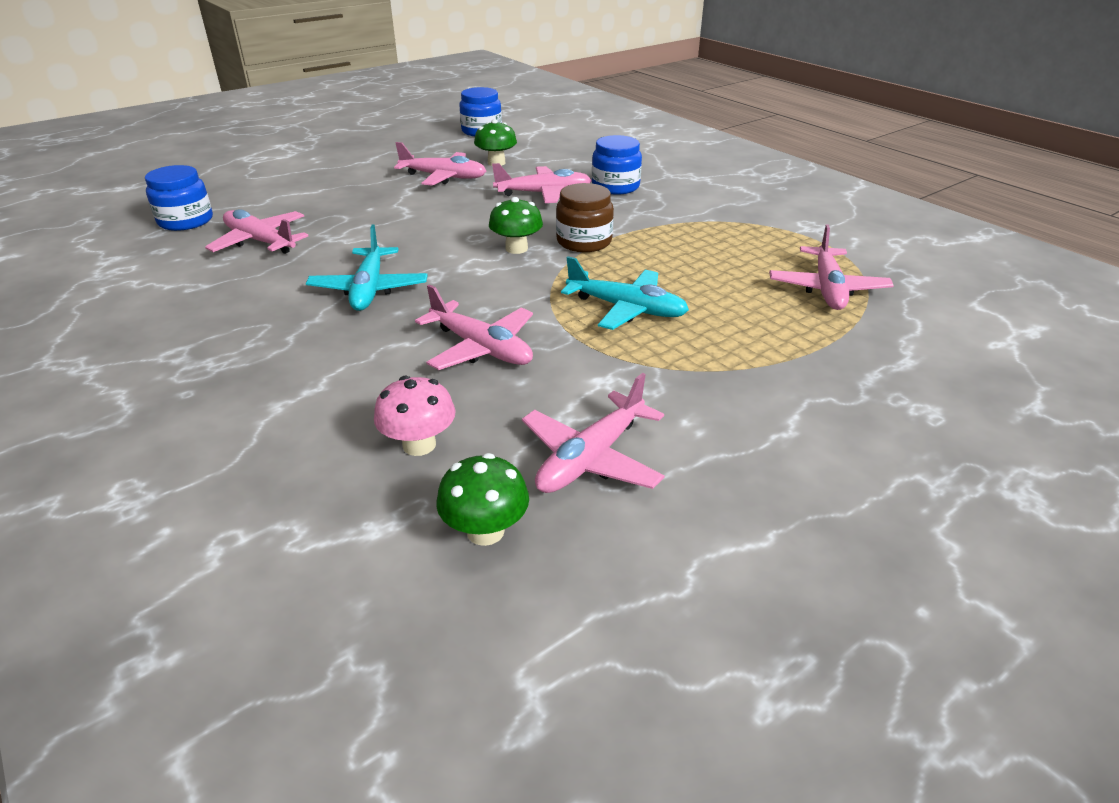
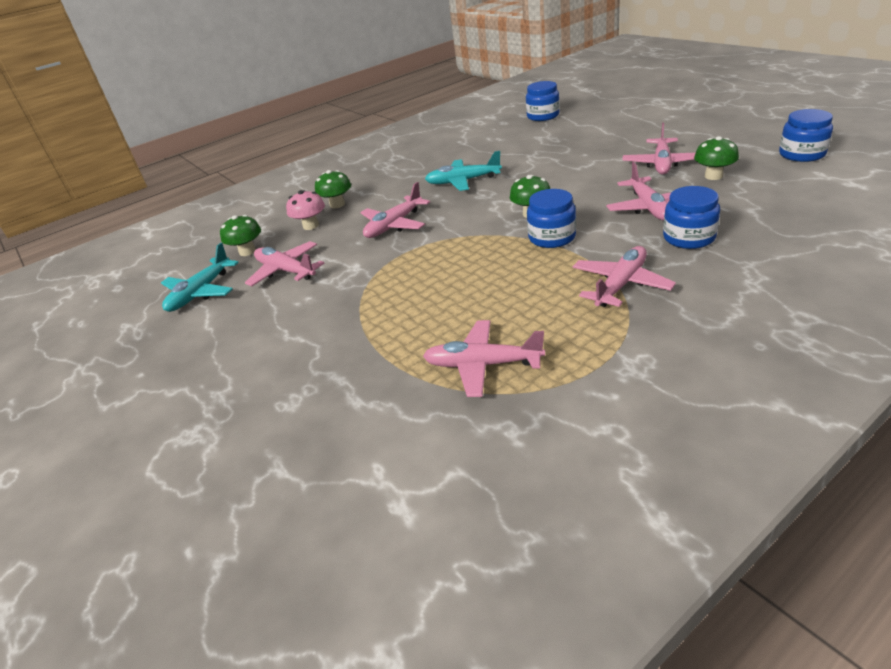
camera: 95 degrees right, 0 degrees up
pink plane [205,209,308,254] -> pink plane moved to [573,246,676,307]
brown jar [556,183,614,252] -> blue jar [527,189,576,248]
turquoise plane [561,256,689,330] -> turquoise plane moved to [161,243,239,312]
none -> green mushroom [315,170,351,208]

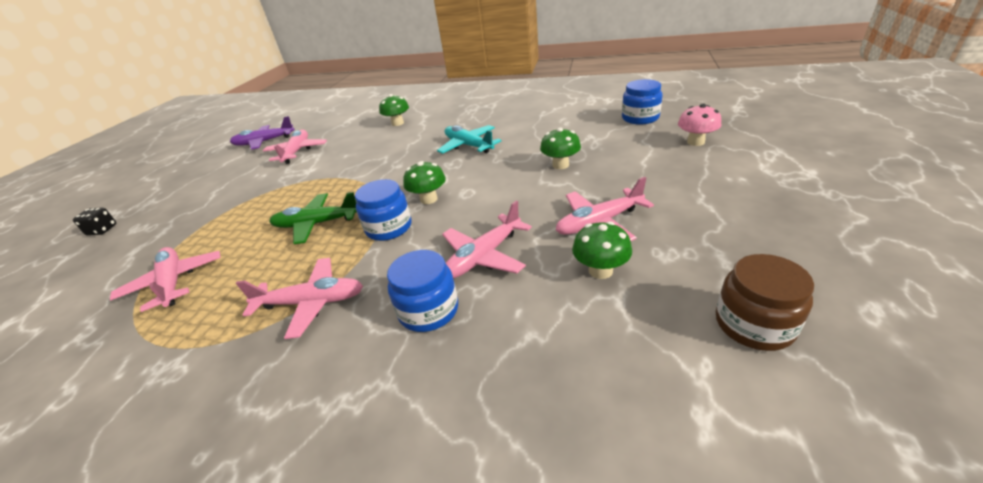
camera: 50 degrees right, 0 degrees up
turquoise plane [161,243,239,312] -> purple plane [230,116,295,150]
green mushroom [220,215,261,256] -> green mushroom moved to [540,128,581,169]
pink mushroom [286,190,325,230] -> pink mushroom moved to [678,104,722,146]
pink plane [360,182,430,238] -> none
blue jar [779,109,833,162] -> brown jar [716,254,814,351]
none -> black dice [73,207,116,236]
none -> green plane [269,192,357,244]

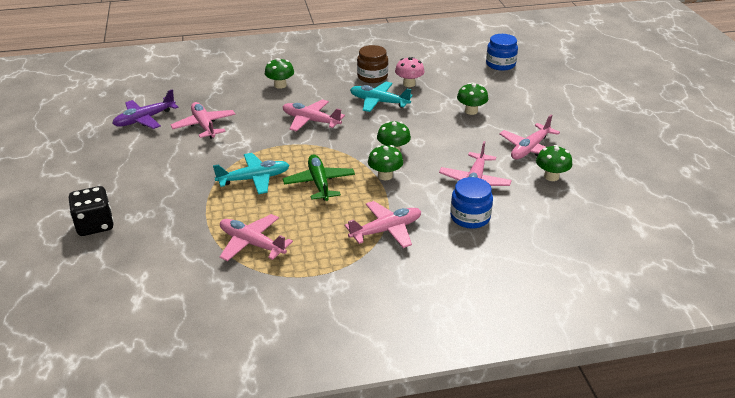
camera: 30 degrees left, 0 degrees up
black dice [73,207,116,236] -> black dice [69,186,114,236], size x1.69
green plane [269,192,357,244] -> green plane turned 105 degrees clockwise [283,154,355,201]
blue jar [355,179,412,241] -> green mushroom [368,145,403,180]
pink mushroom [678,104,722,146] -> pink mushroom moved to [395,57,425,87]
brown jar [716,254,814,351] -> brown jar moved to [357,45,388,83]
none -> turquoise plane [213,153,290,194]
none -> pink plane [283,99,345,132]

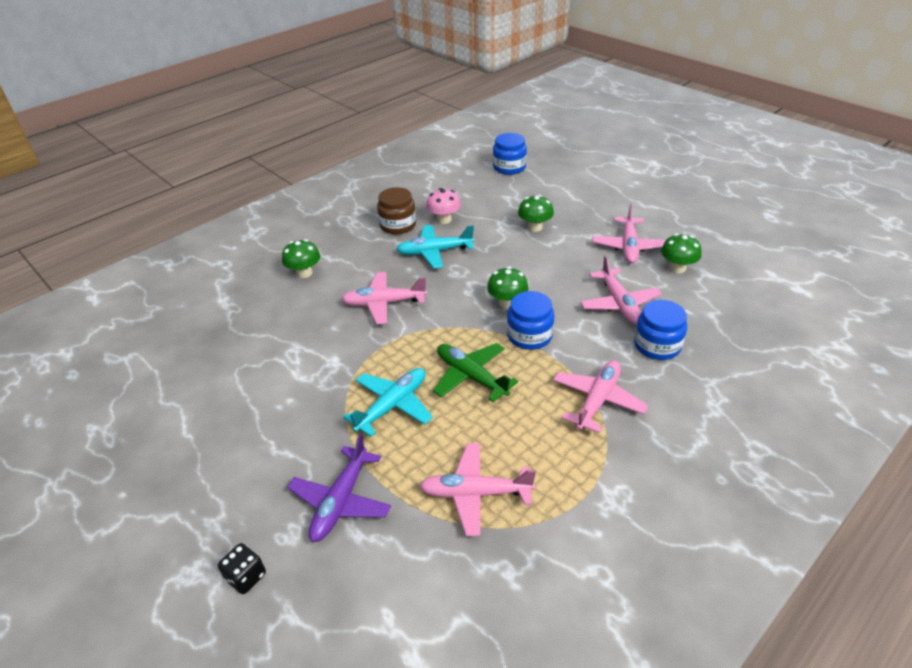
camera: 30 degrees left, 5 degrees up
black dice [69,186,114,236] -> black dice [218,543,266,594], size x0.59
purple plane [112,89,179,129] -> purple plane moved to [287,434,391,542]
pink plane [170,102,235,139] -> none
green mushroom [368,145,403,180] -> blue jar [507,291,554,350]

